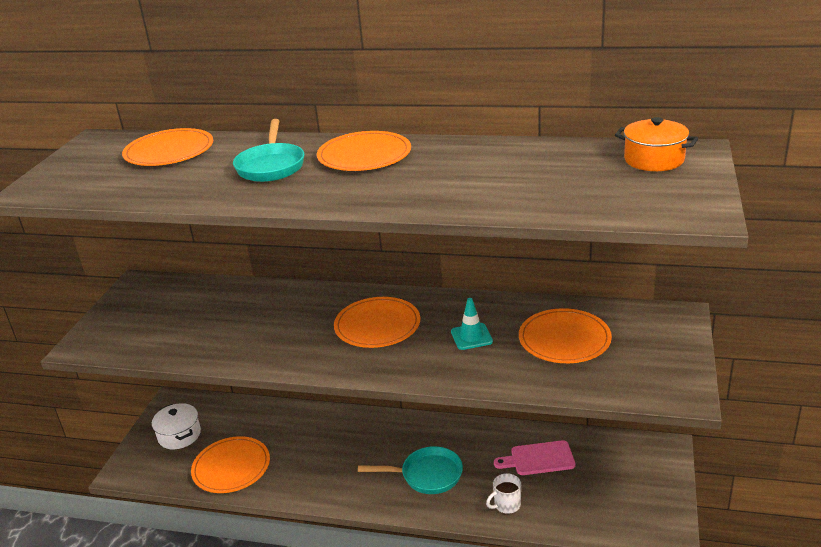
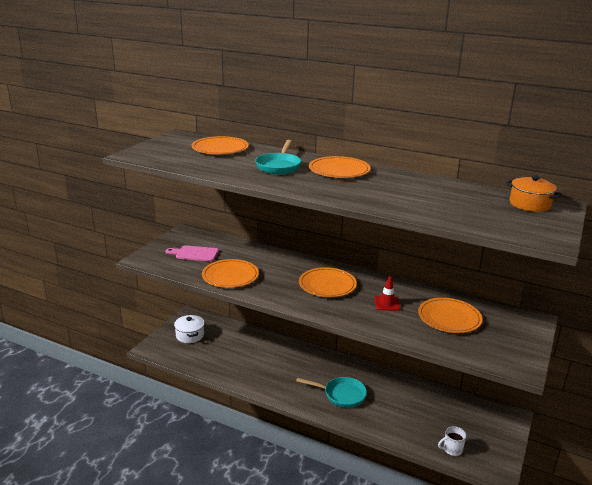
camera: 10 degrees right, 5 degrees down
orange plate [191,436,270,493] -> orange plate moved to [202,259,259,288]
turquoise traffic cone [451,298,493,350] -> red traffic cone [374,276,400,311]
white mug [486,473,521,514] -> white mug moved to [438,426,466,456]
pink cutting board [494,440,575,475] -> pink cutting board moved to [166,245,219,262]

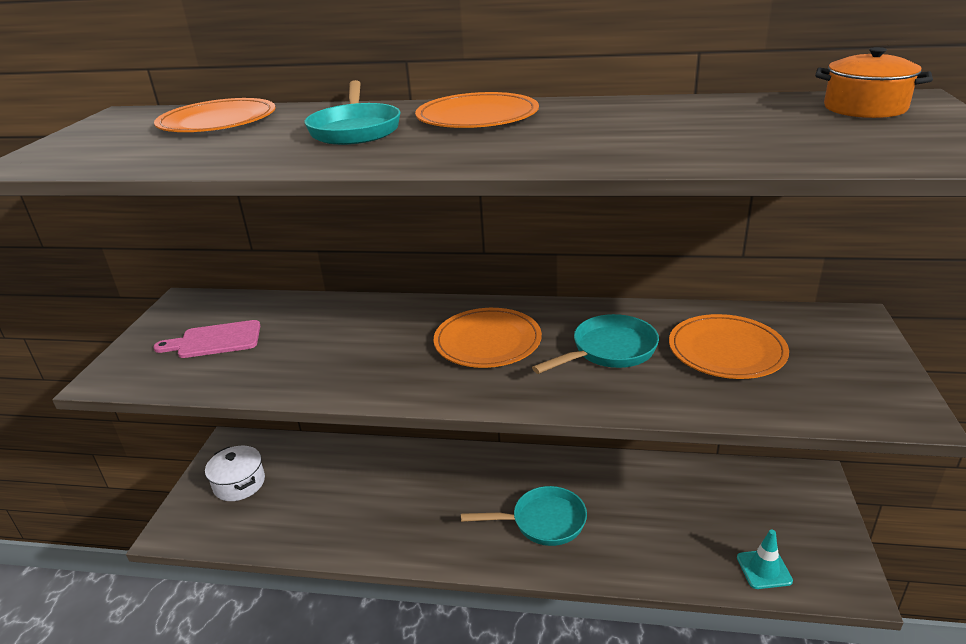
camera: 15 degrees left, 5 degrees up
orange plate [202,259,259,288] -> none
red traffic cone [374,276,400,311] -> turquoise pan [532,314,659,374]
white mug [438,426,466,456] -> turquoise traffic cone [737,530,793,589]

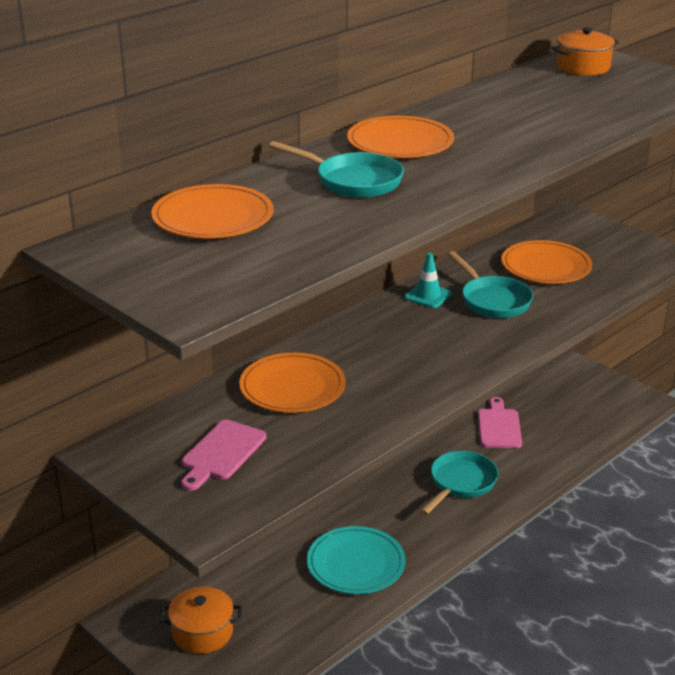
camera: 55 degrees left, 0 degrees up
white pot [205,446,265,501] -> orange pot [160,587,242,654]
orange plate [434,308,542,368] -> orange plate moved to [239,353,346,413]
turquoise pan [532,314,659,374] -> turquoise pan turned 150 degrees clockwise [447,251,533,318]
turquoise traffic cone [737,530,793,589] -> turquoise traffic cone moved to [404,253,452,308]
none -> turquoise plate [307,526,406,594]
none -> pink cutting board [478,397,522,448]

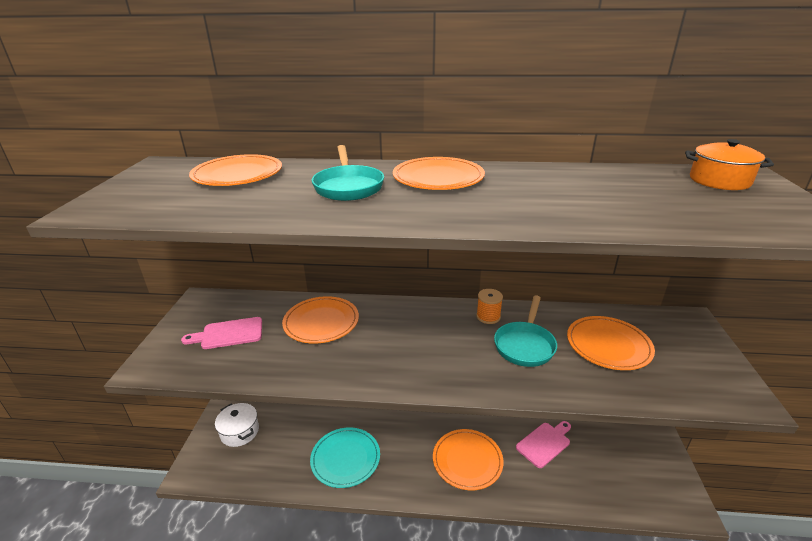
camera: 50 degrees right, 0 degrees up
orange pot [160,587,242,654] -> white pot [215,403,259,447]
turquoise traffic cone [404,253,452,308] -> orange spool [476,289,503,324]
turquoise pan [420,451,498,515] -> orange plate [433,429,503,490]

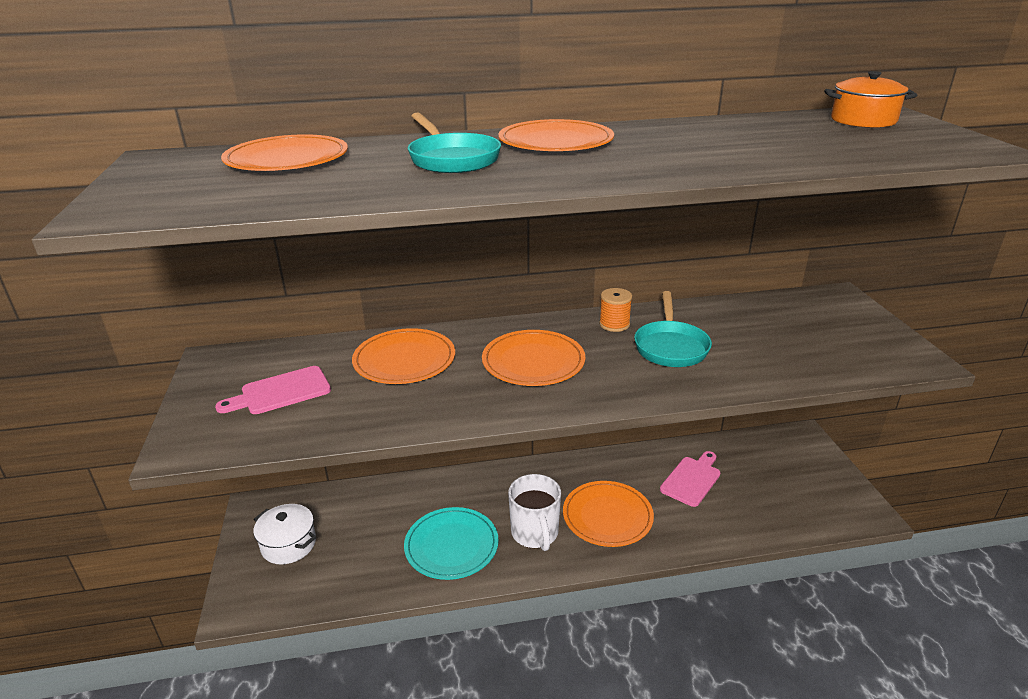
camera: 15 degrees left, 0 degrees up
orange plate [567,316,655,370] -> orange plate moved to [482,330,585,386]
none -> white mug [508,474,561,551]

